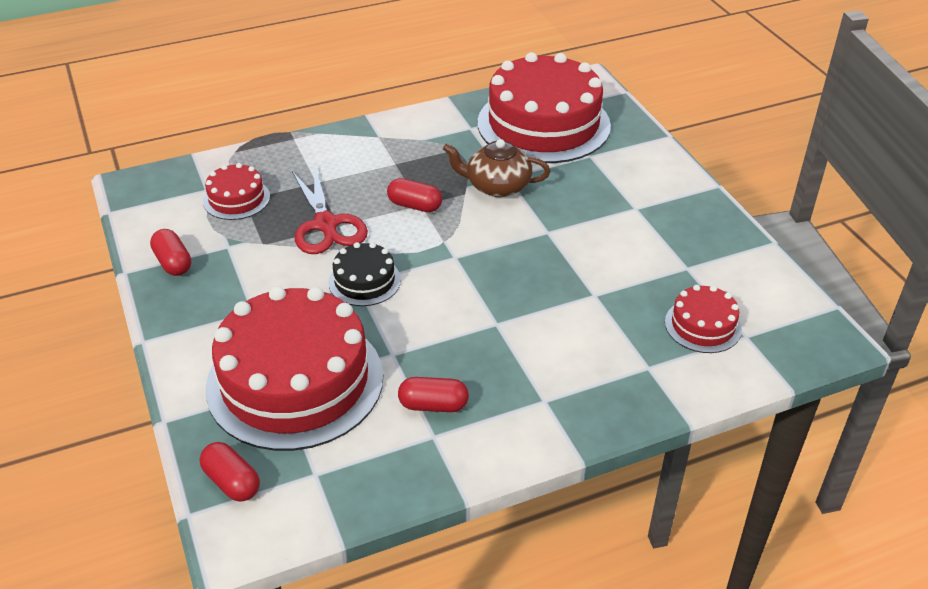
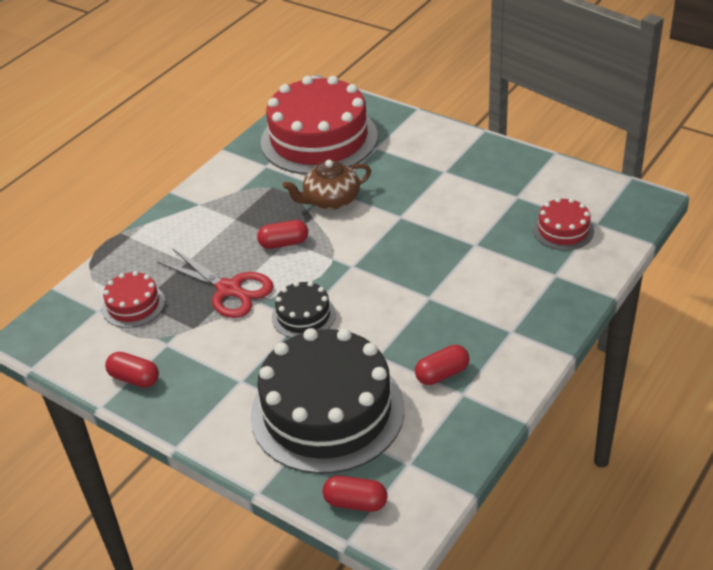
camera: 30 degrees left, 0 degrees up
red cake [206,286,383,451] -> black cake [250,328,405,474]

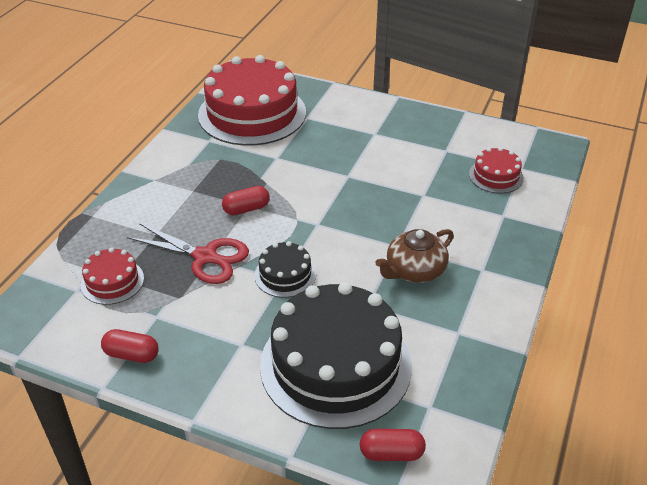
camera: 15 degrees left, 0 degrees up
brown teapot [283,160,371,210] -> brown teapot moved to [375,229,454,283]
red capsule [415,345,469,385] -> none

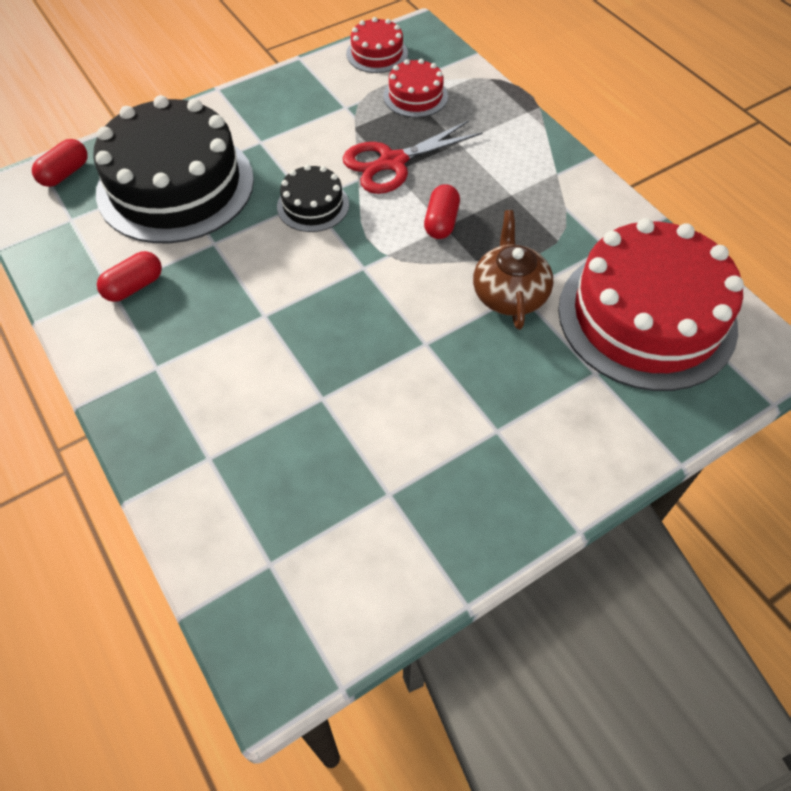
camera: 125 degrees right, 15 degrees up
red capsule [101,329,159,363] -> red capsule moved to [97,251,162,302]
brown teapot [375,229,454,283] -> brown teapot moved to [473,210,553,330]
red cake [469,147,524,193] -> red cake moved to [346,17,408,73]

